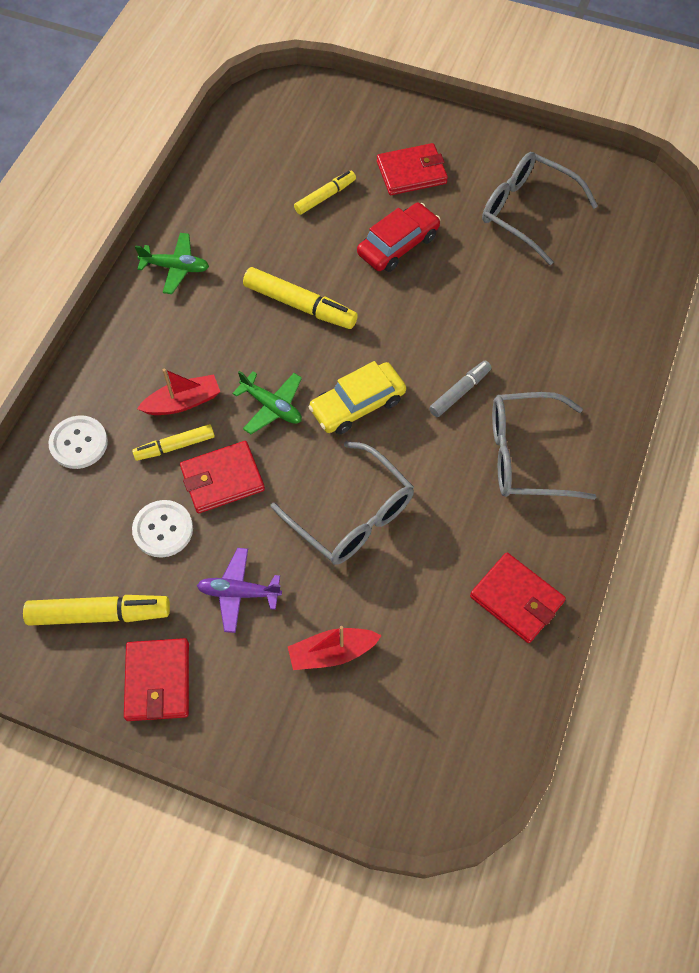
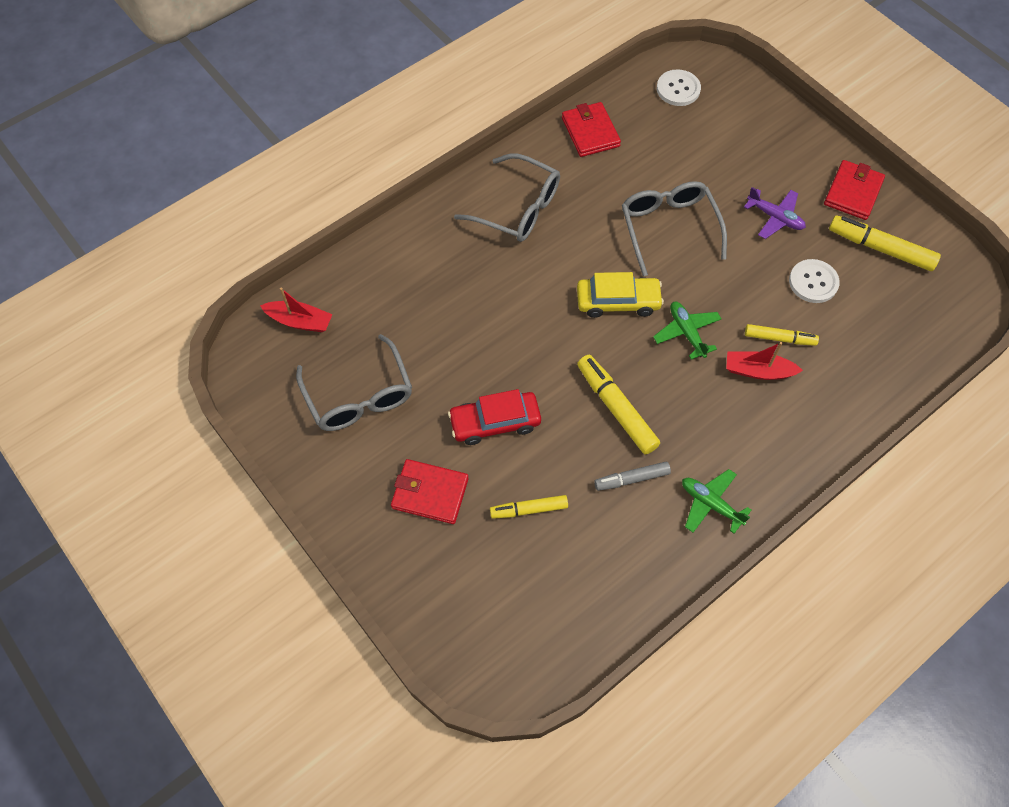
camera: 150 degrees left, 0 degrees up
white button [48,415,108,469] -> white button moved to [657,69,701,106]
red wallet [180,441,265,513] -> none
red boat [288,626,382,670] -> red boat moved to [260,287,332,332]
grey marker [429,361,492,417] -> grey marker moved to [594,462,671,491]

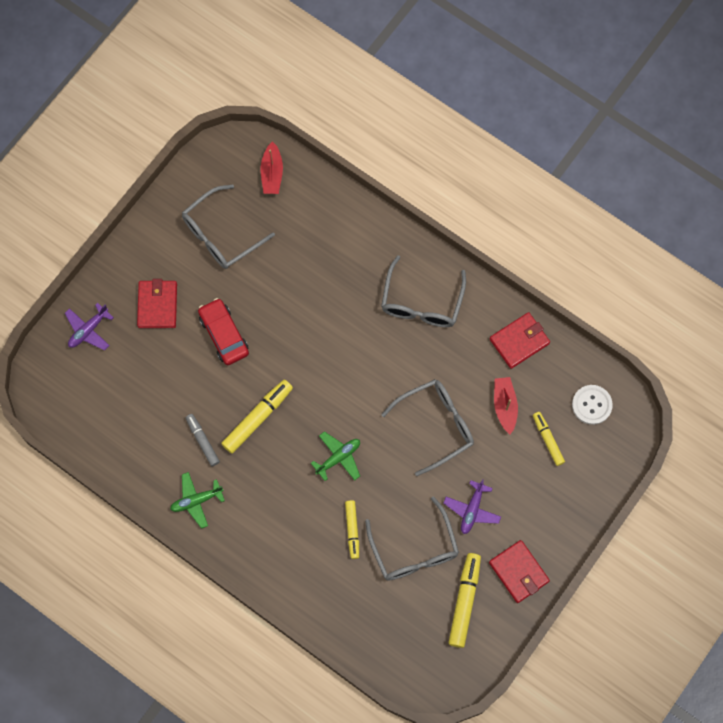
camera: 75 degrees right, 10 degrees up
yellow marker [490,495,568,519] -> yellow marker moved to [533,412,565,466]
yellow car [577,272,664,318] -> none
green plane [682,469,751,534] -> green plane turned 135 degrees counterclockwise [170,472,225,529]
red boat [726,342,803,380] -> red boat moved to [494,377,518,434]
white button [789,259,840,303] -> grey glasses [365,497,459,581]
red wallet [824,160,885,220] -> red wallet turned 45 degrees clockwise [489,540,550,603]
none -> purple plane [65,303,114,351]

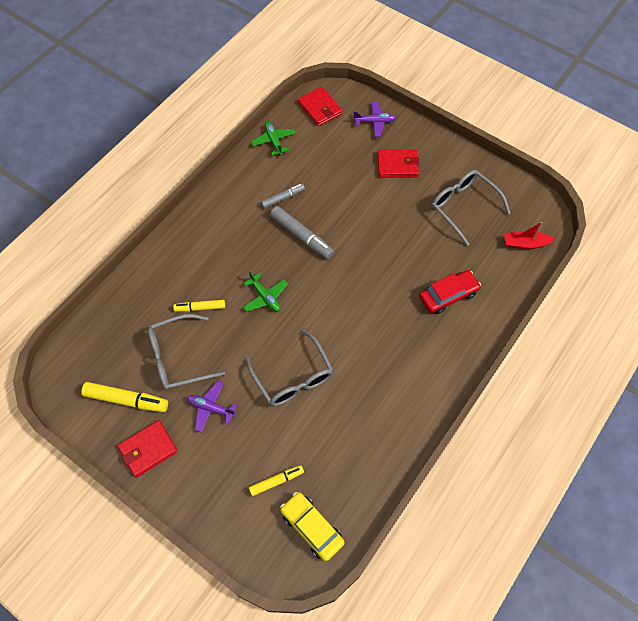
camera: 90 degrees right, 10 degrees down
purple plane [65,303,114,351] -> purple plane turned 135 degrees clockwise [353,101,396,137]
green plane [170,472,225,529] -> green plane moved to [251,122,296,156]
red car [198,298,249,365] -> red car moved to [419,270,481,314]
yellow marker [221,380,293,454] -> grey marker [270,206,334,259]
grey glasses [381,255,466,327] -> none
red wallet [490,312,550,369] -> red wallet moved to [298,87,343,126]
red boat [494,377,518,434] -> none
white button [572,385,613,425] -> yellow car [280,492,345,561]

